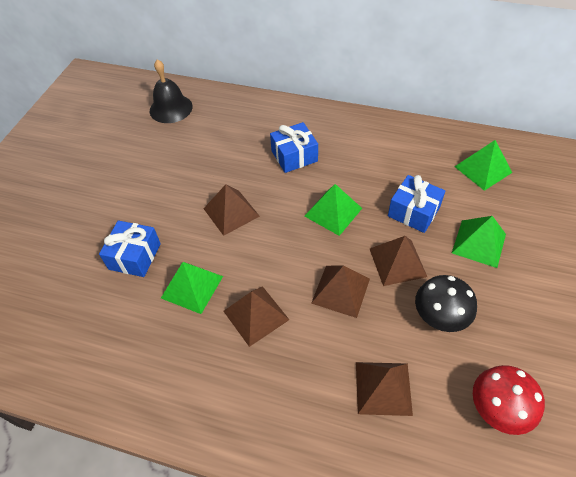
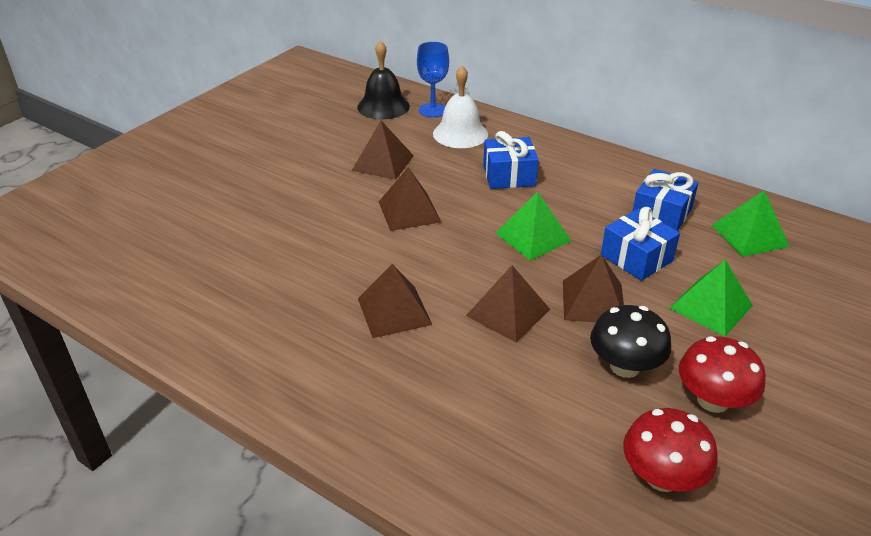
camera: 15 degrees right, 15 degrees down
blue gift [99,221,161,277] -> blue gift moved to [632,169,699,231]
green pyramid [161,262,223,314] -> none
brown pyramid [356,362,413,416] -> brown pyramid moved to [352,121,414,180]
none -> blue goblet [417,42,449,117]
none -> white bell [433,66,488,148]
none -> red mushroom [679,336,766,413]

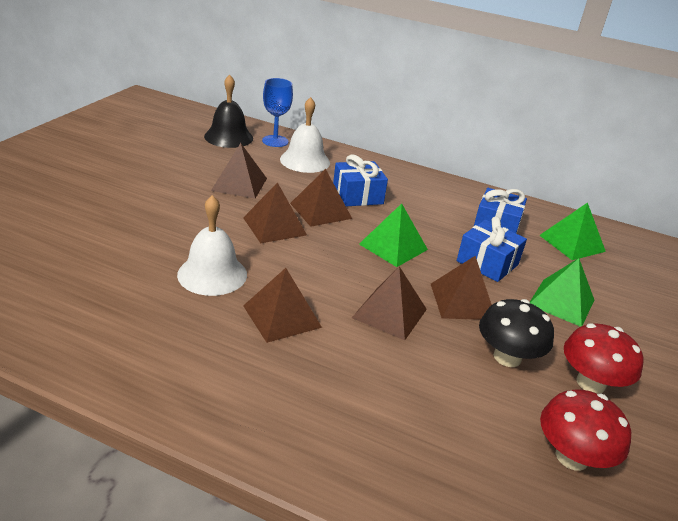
camera: 15 degrees left, 5 degrees down
none -> white bell [177,195,247,296]
none -> brown pyramid [290,169,352,227]

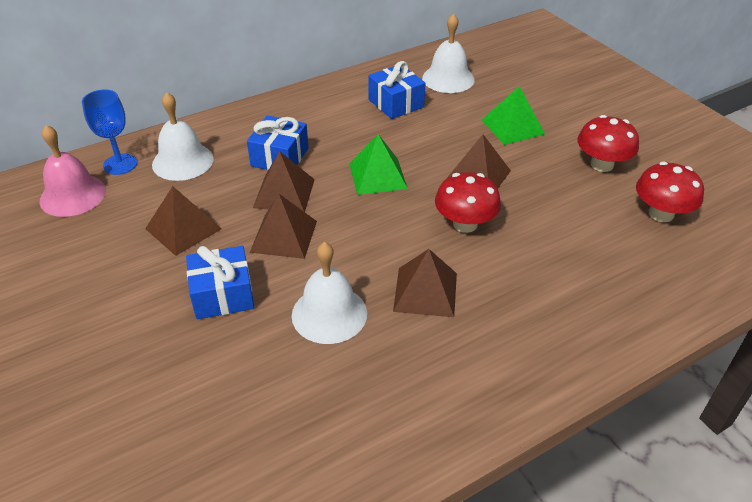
camera: 50 degrees left, 10 degrees up
black bell [204,75,253,148] -> pink bell [39,125,106,217]
brown pyramid [352,266,427,340] -> red mushroom [435,172,501,233]
blue gift [457,216,527,282] -> blue gift moved to [186,246,254,319]
black mushroom [479,299,554,367] -> none
green pyramid [539,203,606,260] -> white bell [422,14,475,93]

